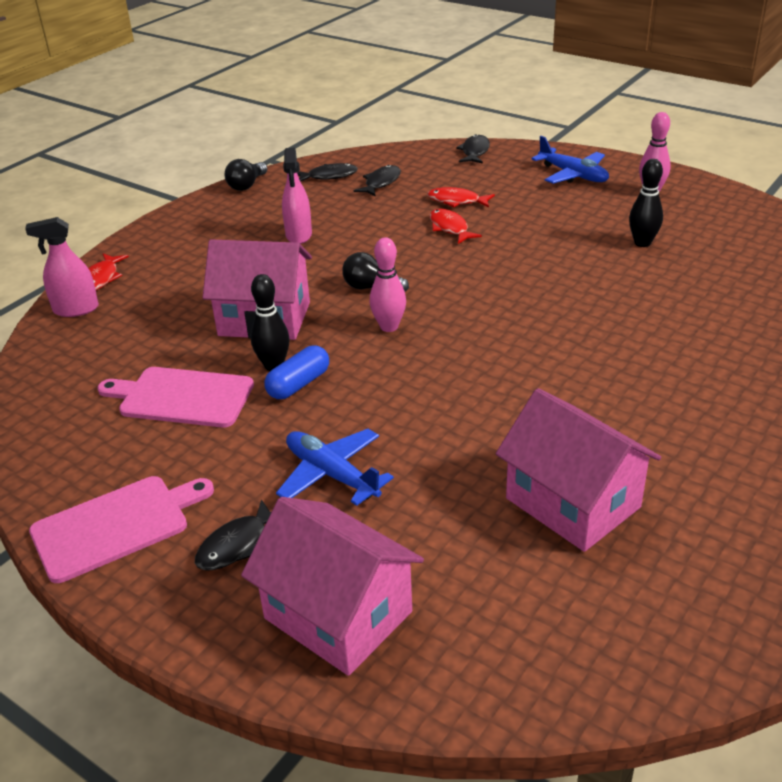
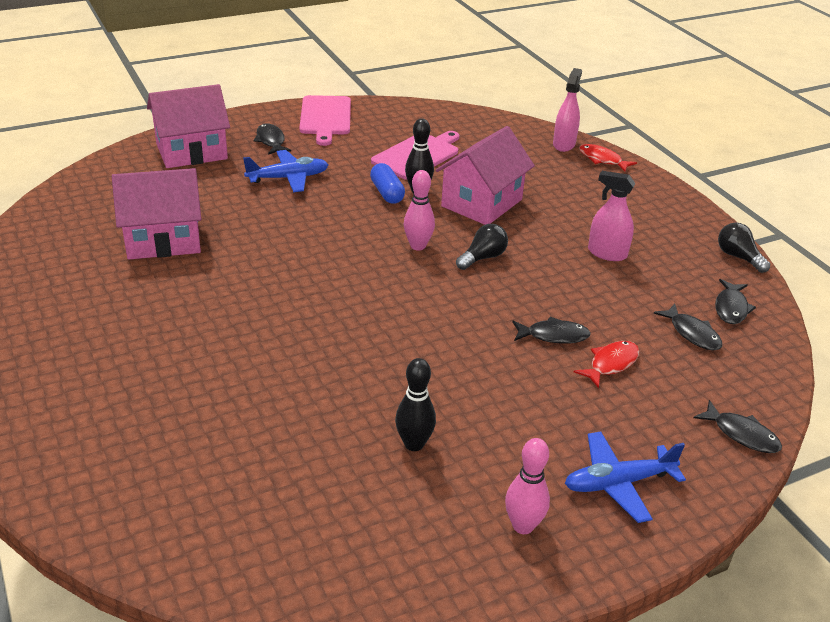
camera: 115 degrees right, 0 degrees up
red fish [430,209,482,244] -> black fish [512,317,591,344]

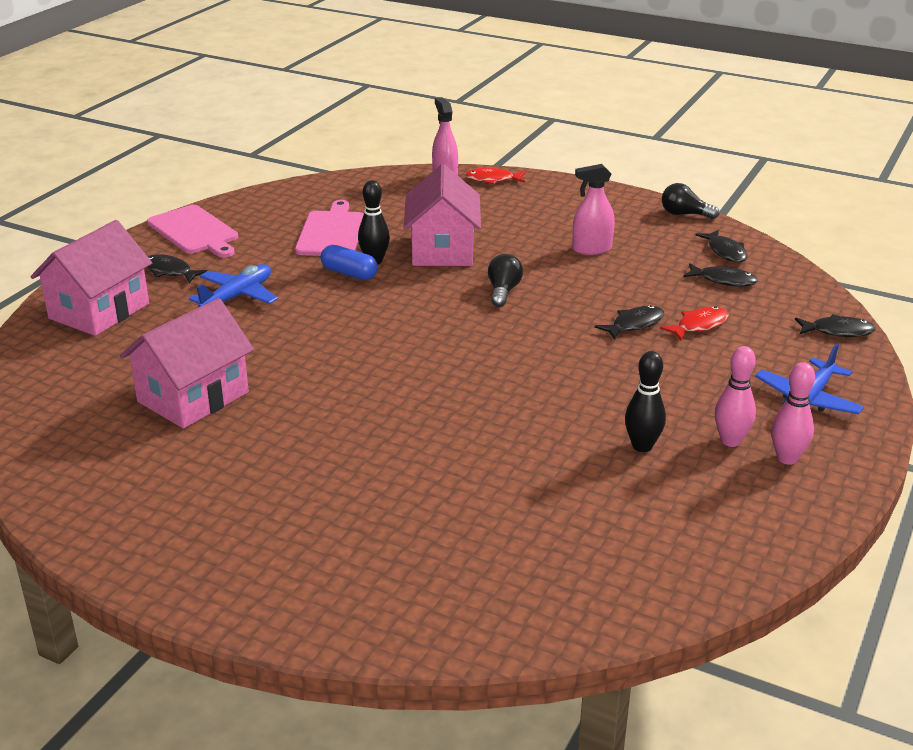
camera: 35 degrees left, 5 degrees down
pink bowling pin [404,170,435,251] -> pink bowling pin moved to [715,346,756,447]
red fish [574,341,640,388] -> red fish turned 45 degrees clockwise [660,306,729,341]

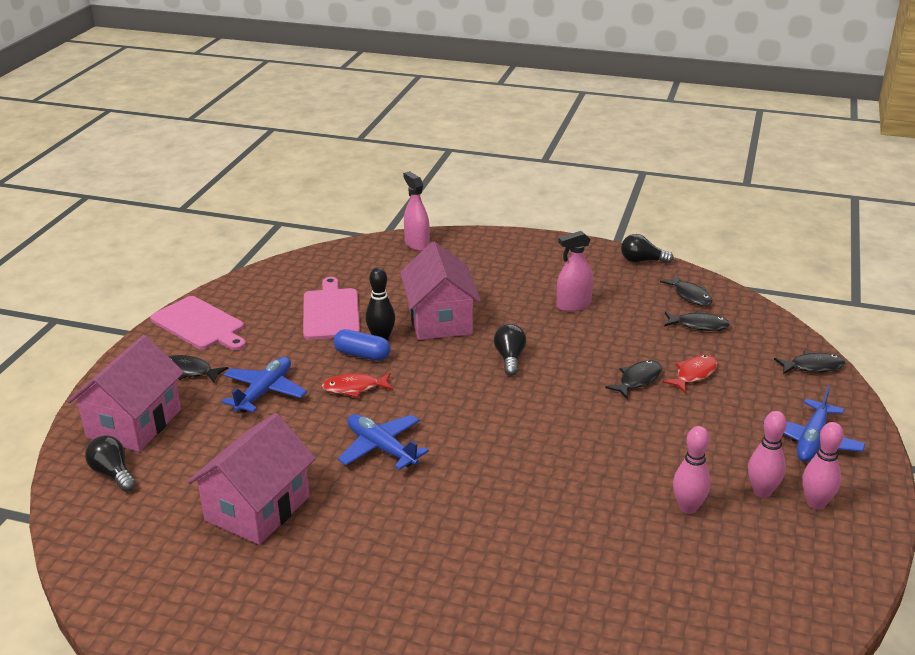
camera: 10 degrees left, 0 degrees up
red fish [464,168,525,184] -> red fish moved to [322,373,393,398]
black bowling pin [625,351,666,452] -> pink bowling pin [673,426,711,514]
none -> black light bulb [85,436,136,492]
none -> blue plane [338,414,429,470]

